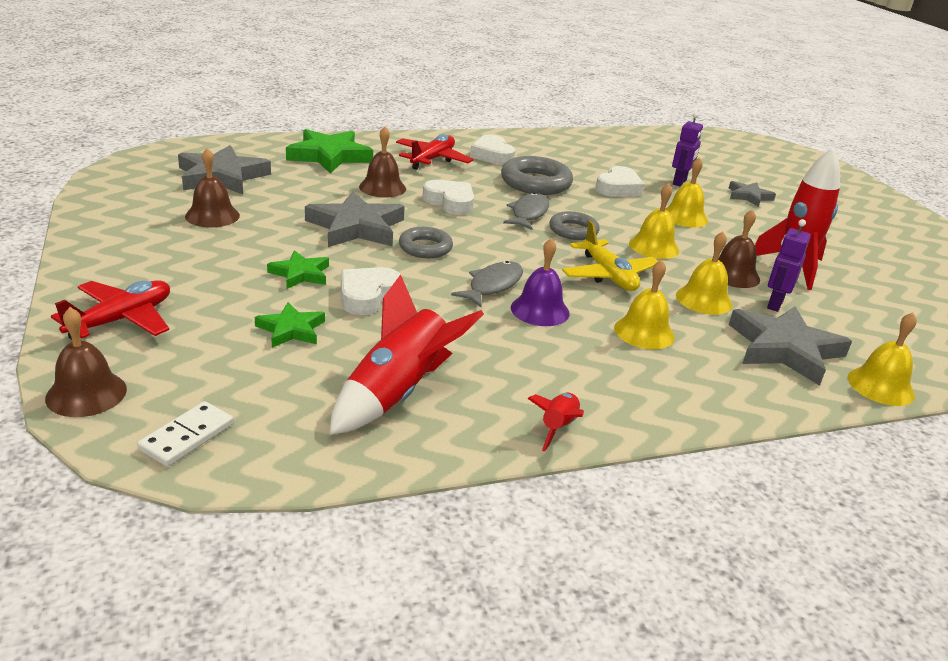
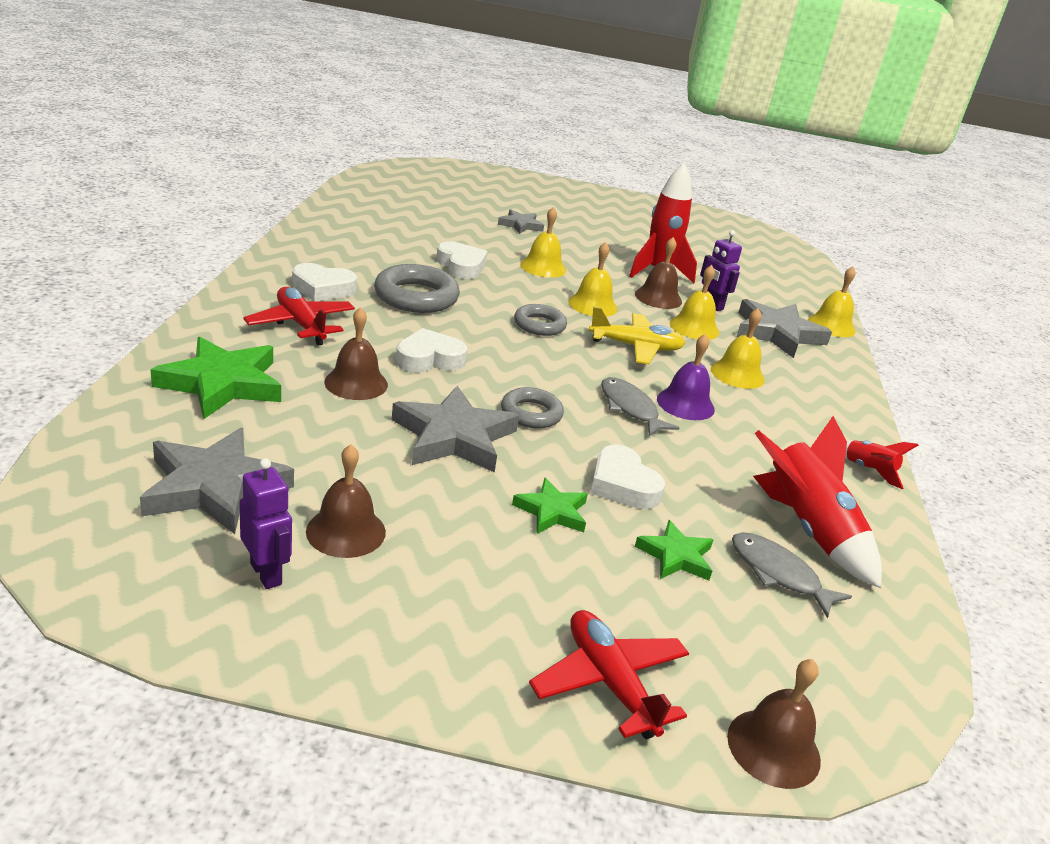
camera: 65 degrees left, 0 degrees up
white domino [137,401,233,467] -> none
grey fish [503,193,549,230] -> grey fish moved to [732,532,852,618]
purple robot [672,113,703,186] -> purple robot moved to [239,458,292,589]

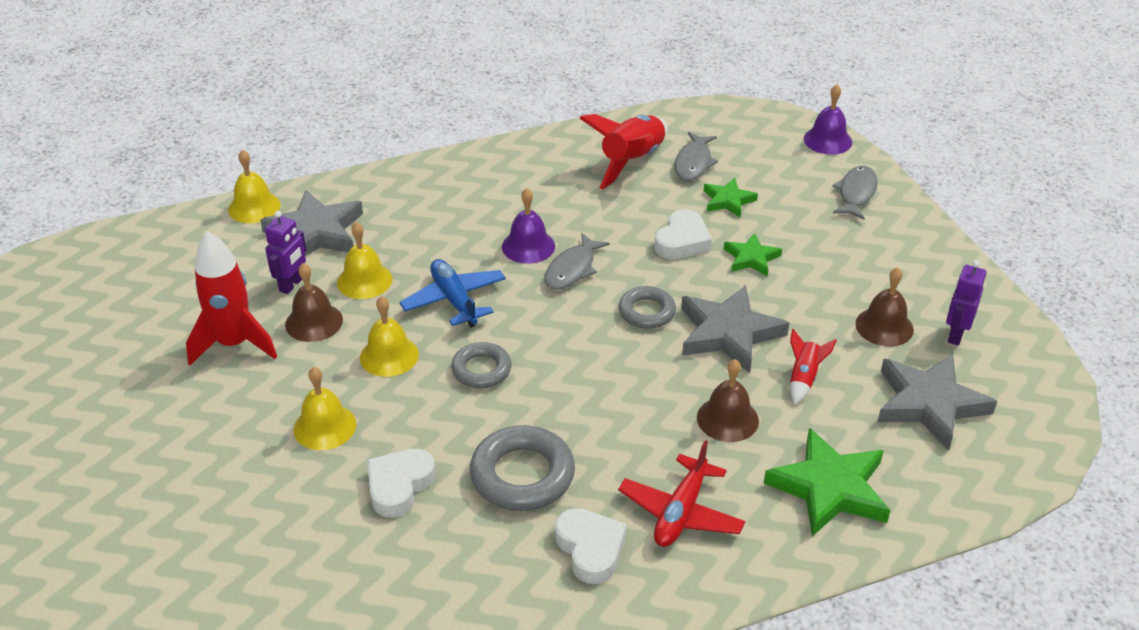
camera: 115 degrees left, 10 degrees up
white heart [396,328,468,372] -> none
grey star [498,209,544,234] -> none
red plane [529,610,689,739] -> grey fish [832,166,878,220]
yellow plane [589,306,686,364] -> blue plane [399,259,506,328]
yellow bell [711,308,765,389] -> none
brown bell [727,659,821,789] -> purple bell [804,85,852,155]
red rocket [845,440,918,489] -> red rocket moved to [790,329,837,404]

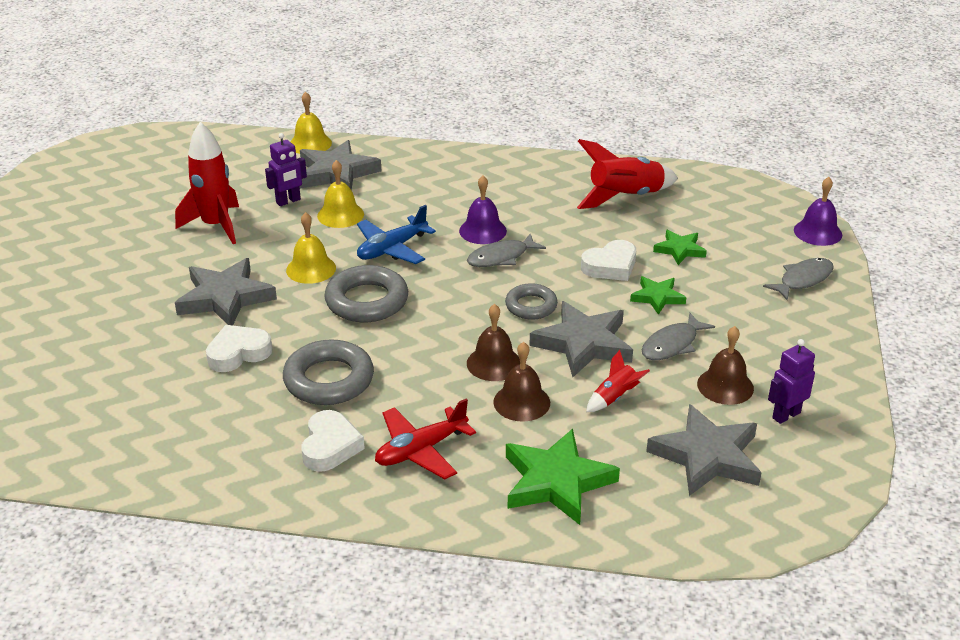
camera: 30 degrees right, 5 degrees down
brown bell [285,263,343,342] -> brown bell moved to [467,304,520,381]
yellow bell [294,367,356,450] -> grey star [175,258,277,325]
blue plane [399,259,506,328] -> blue plane turned 135 degrees counterclockwise [357,205,436,264]
grey ring [451,342,512,388] -> grey ring [324,265,408,322], size x1.60
grey fish [675,132,718,181] -> grey fish moved to [642,313,715,360]

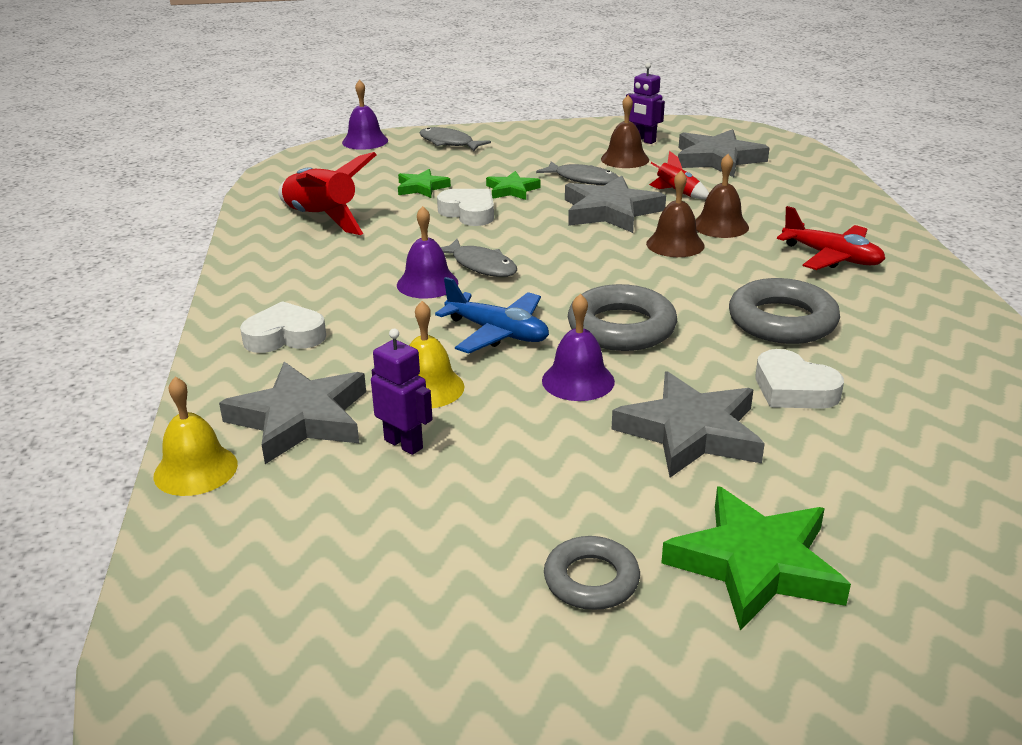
camera: 105 degrees left, 5 degrees down
red rocket [175,122,239,244] -> none
yellow bell [286,212,336,284] -> purple bell [542,294,615,401]
white heart [301,410,365,472] -> white heart moved to [240,301,326,353]
grey ring [505,283,558,320] -> grey ring moved to [544,536,640,610]
green star [506,429,620,525] -> green star moved to [661,486,851,631]

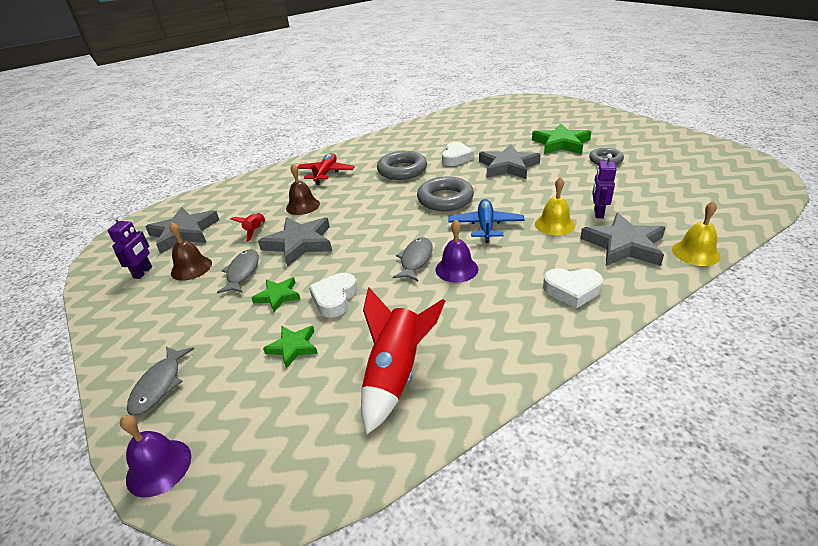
camera: 115 degrees left, 5 degrees up
white heart [240,301,326,353] -> white heart turned 45 degrees counterclockwise [543,268,603,309]
purple bell [542,294,615,401] -> none
brown bell [646,170,705,257] -> none

